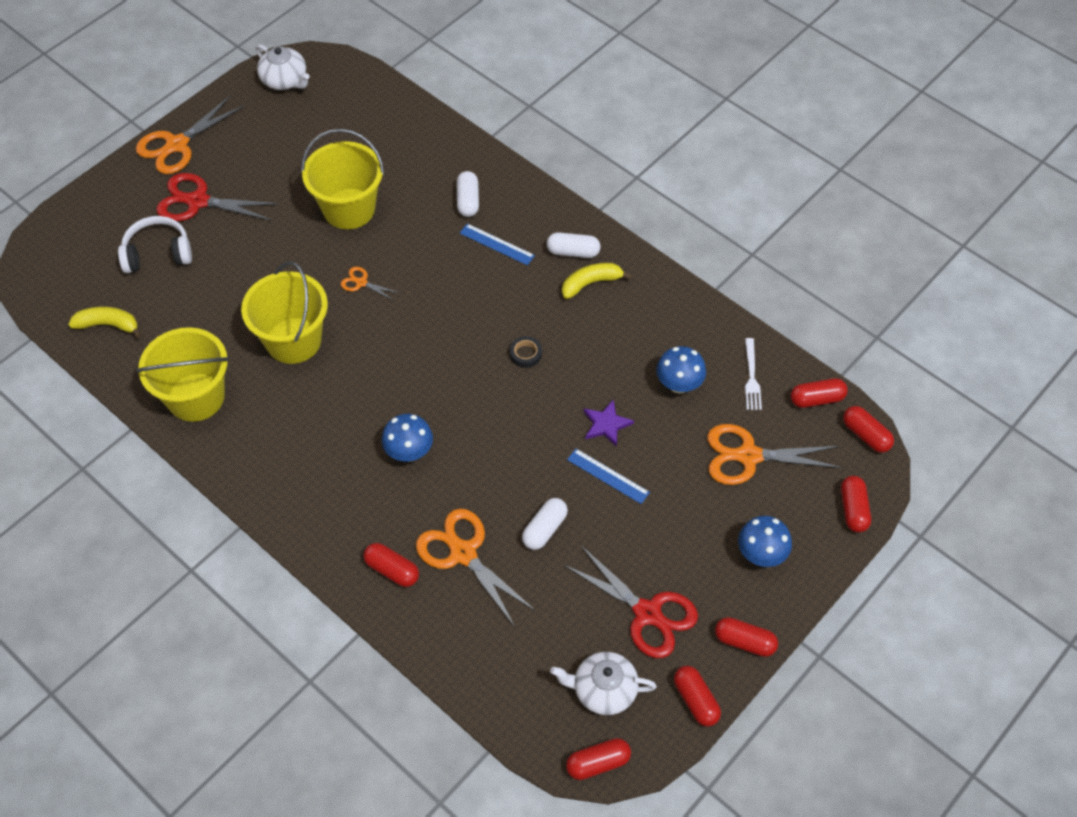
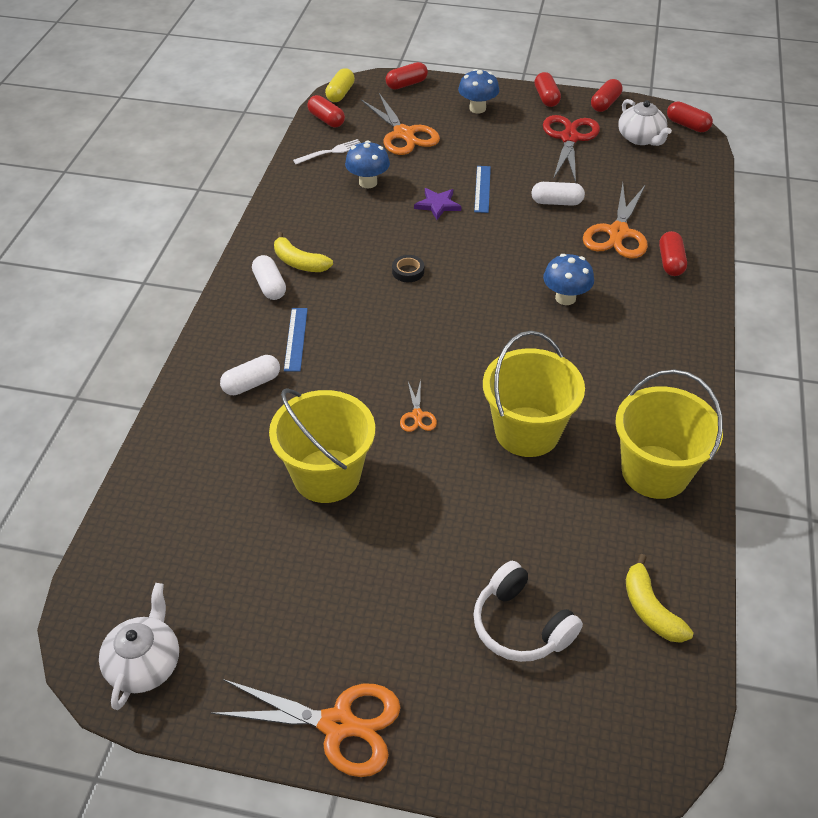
camera: 120 degrees left, 10 degrees down
red scissors [156,173,279,221] -> none
red capsule [843,406,894,453] -> yellow capsule [325,68,355,102]

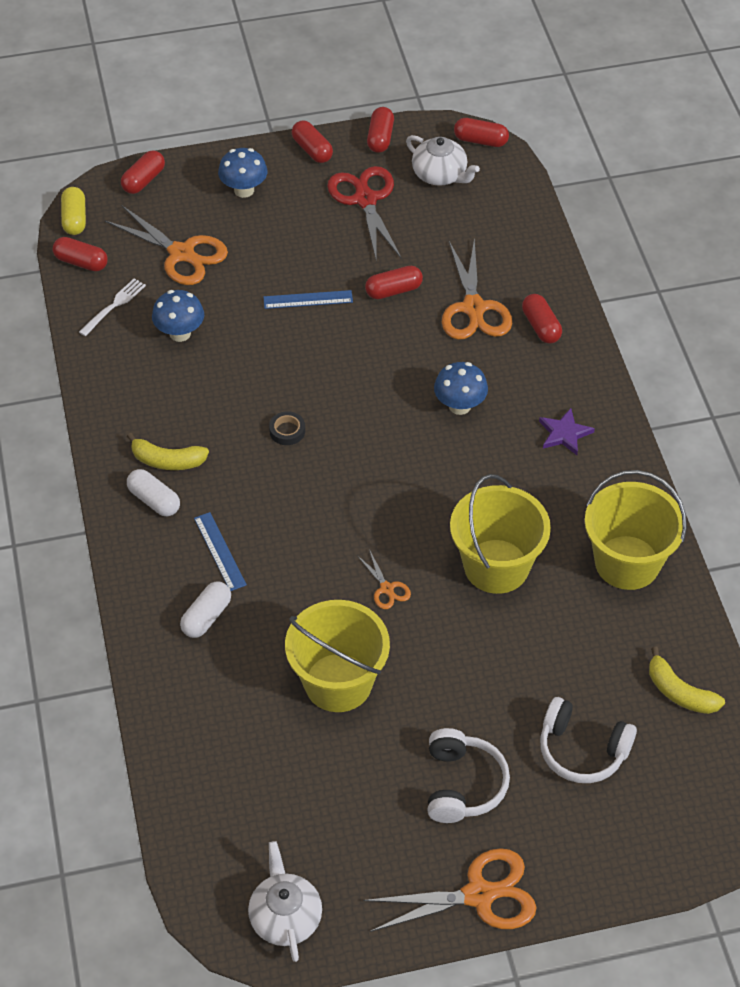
camera: 25 degrees left, 5 degrees up
purple star [414,188,461,220] -> purple star moved to [539,408,595,455]
blue ruler [474,166,491,213] -> blue ruler turned 75 degrees counterclockwise [263,290,353,309]
white capsule [531,182,585,206] -> red capsule [365,266,423,299]
none -> white headphones [428,728,510,823]

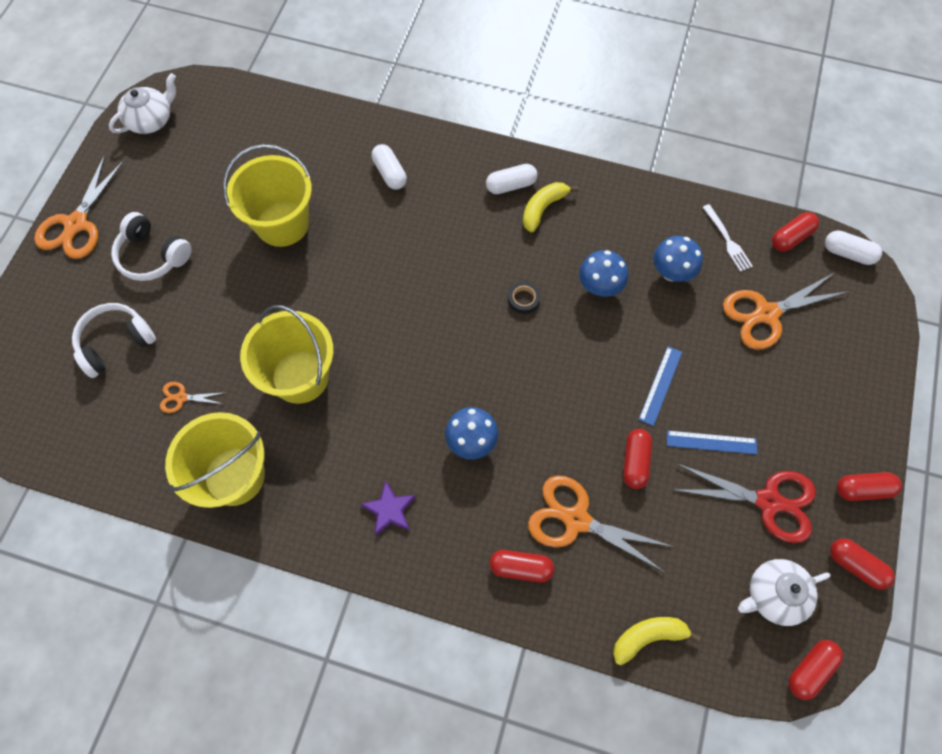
camera: 120 degrees right, 15 degrees up
yellow capsule [61,187,86,235] -> white capsule [825,230,882,265]
red capsule [121,151,165,194] -> none
blue ruler [194,512,247,591] -> blue ruler moved to [667,430,757,454]
blue mushroom [218,148,268,198] -> blue mushroom moved to [579,250,628,297]
white teapot [248,841,322,962] -> white teapot turned 60 degrees counterclockwise [109,73,176,134]
orange scissors [357,549,411,609] -> orange scissors moved to [160,382,223,413]
yellow banana [649,646,725,714] -> yellow banana moved to [613,617,701,665]

